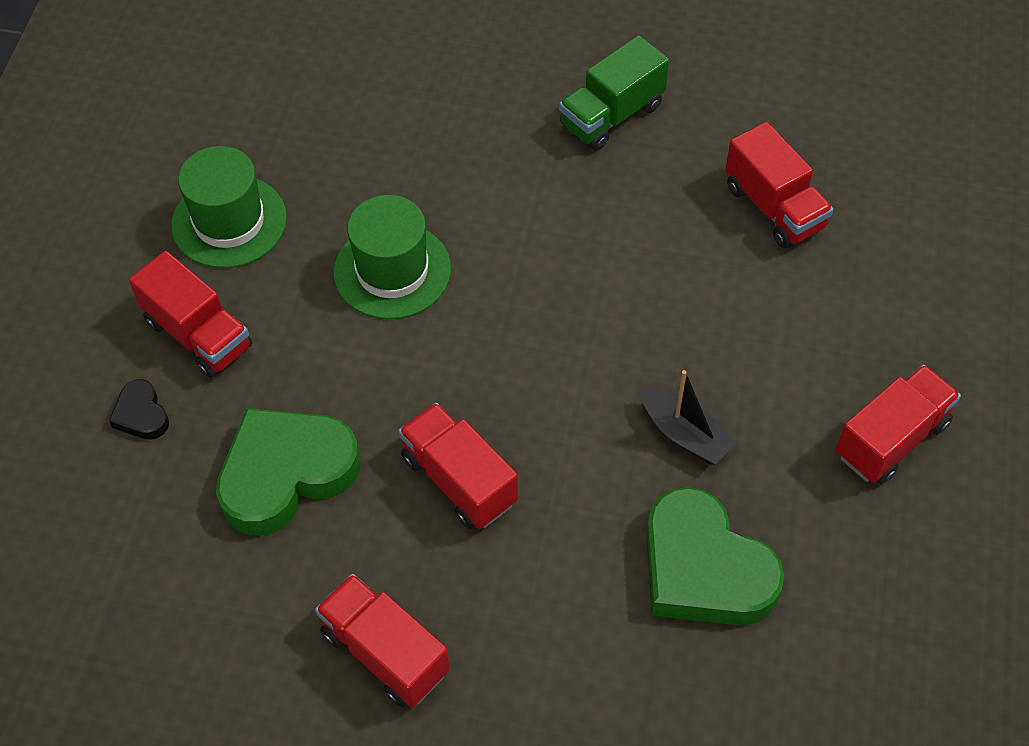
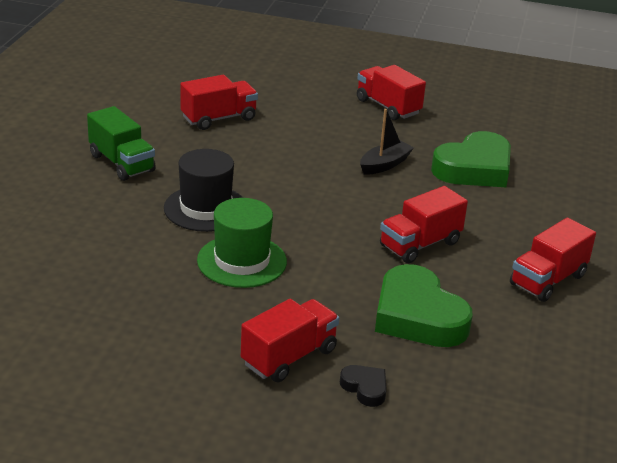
camera: 90 degrees left, 25 degrees down
black heart [109,379,169,440] -> black heart turned 105 degrees counterclockwise [340,365,387,407]
green hat [171,146,287,268] -> none
none -> black hat [164,149,243,232]

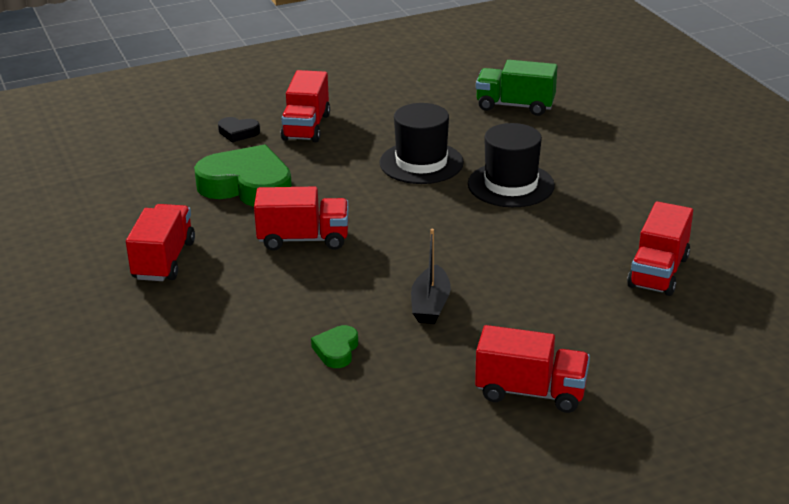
camera: 145 degrees right, 0 degrees up
green truck [87,106,156,181] -> green truck moved to [476,60,557,116]
green hat [197,198,287,288] -> black hat [380,103,464,184]
red truck [380,186,468,263] -> red truck turned 75 degrees clockwise [254,187,349,251]
green heart [431,131,511,187] -> green heart [311,325,358,368], size x0.45

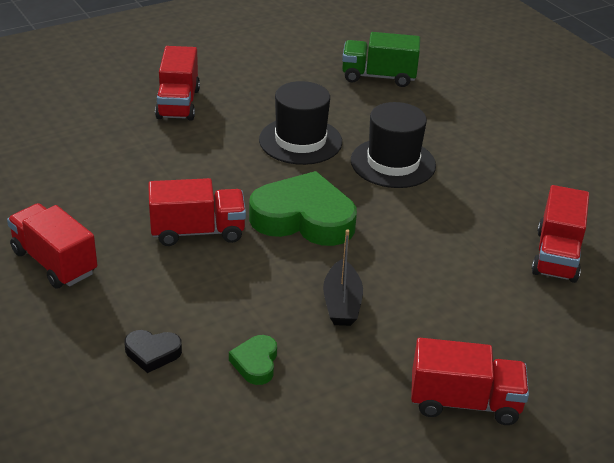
camera: 10 degrees left, 5 degrees up
red truck [126,204,195,281] -> red truck turned 45 degrees counterclockwise [7,203,97,288]
green heart [194,145,292,207] -> green heart moved to [249,171,357,246]
black heart [218,117,260,142] -> black heart moved to [124,330,182,373]

